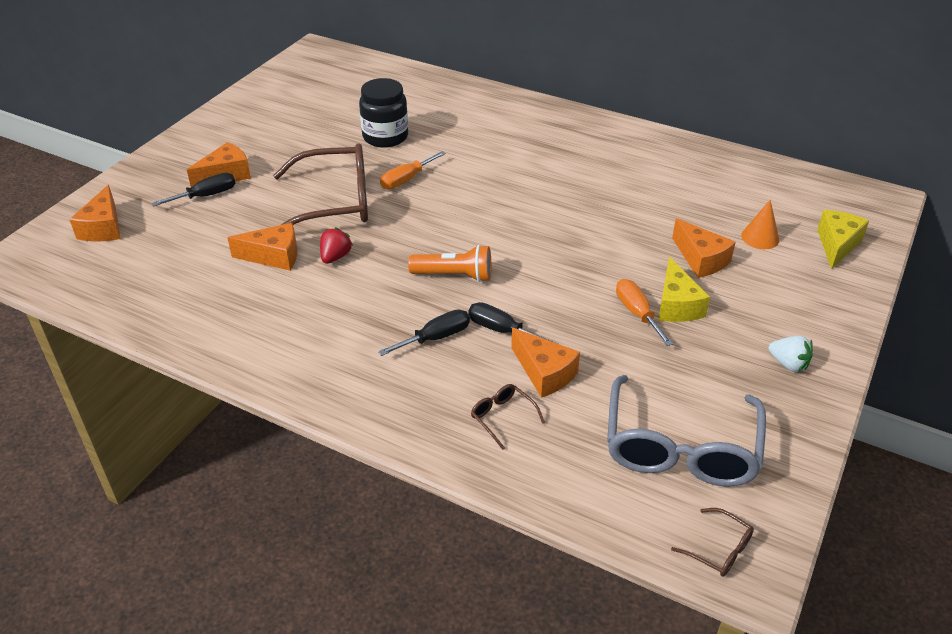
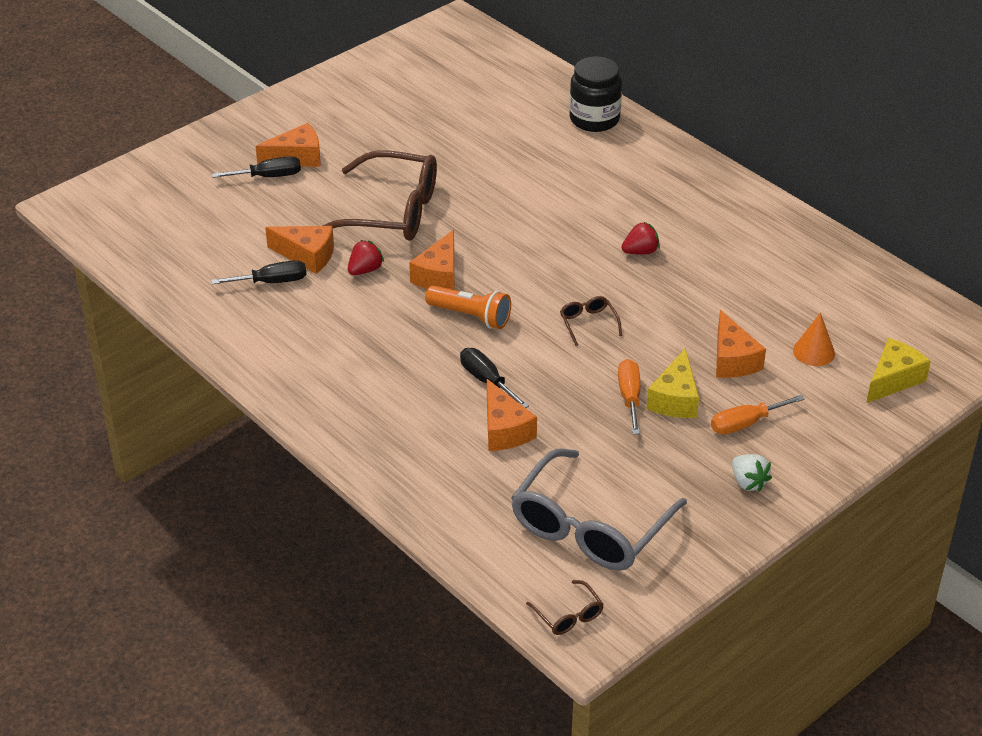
camera: 20 degrees right, 0 degrees up
orange cheese [69,185,121,241] -> orange cheese moved to [409,230,454,290]
black jar [359,78,408,148] -> black jar moved to [569,56,622,132]
black screwdriver [378,309,470,356] -> black screwdriver moved to [211,260,307,284]
orange screwdriver [380,151,446,190] -> orange screwdriver moved to [711,395,805,434]
brown glasses [471,384,545,450] -> brown glasses moved to [560,296,622,346]
none -> red strawberry [622,222,660,255]

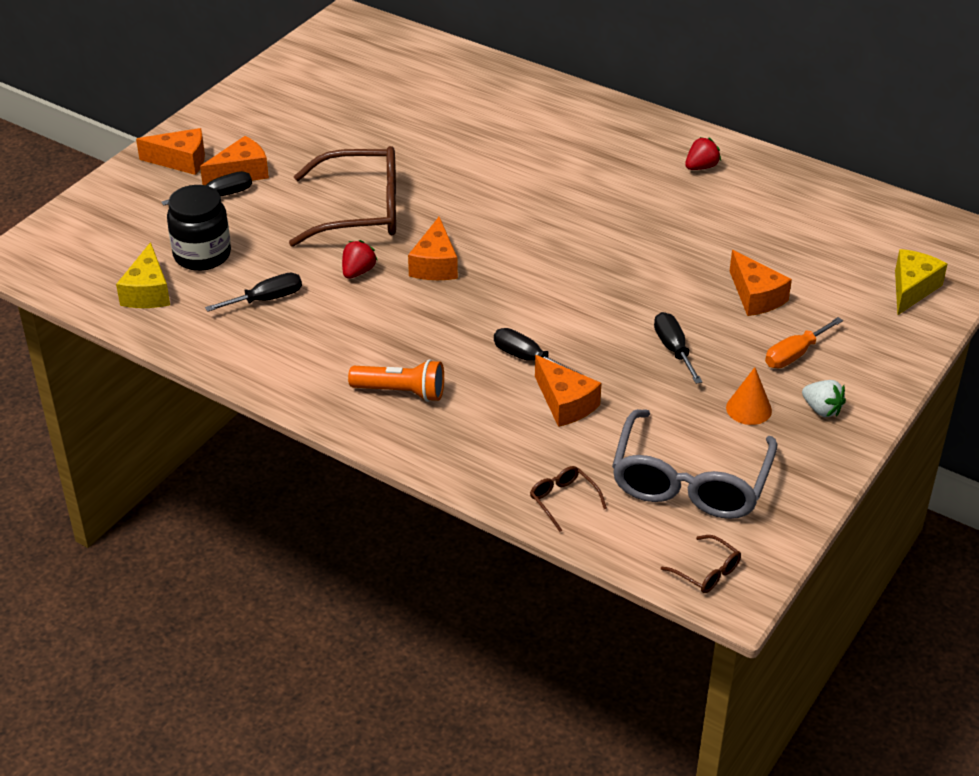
camera: 15 degrees left, 0 degrees up
orange cheese [265,226,334,274] -> orange cheese moved to [136,128,205,175]
orange flashlight [425,285,511,329] -> orange flashlight moved to [348,359,444,402]
brown glasses [560,296,622,346] -> brown glasses moved to [530,466,607,532]
black jar [569,56,622,132] -> black jar moved to [167,185,231,271]
orange screwdriver [618,359,641,434] -> black screwdriver [654,312,703,384]
red strawberry [622,222,660,255] -> red strawberry moved to [685,137,721,170]
yellow cheese [647,348,699,418] -> yellow cheese moved to [116,242,170,308]
orange cone [793,313,835,366] -> orange cone moved to [726,367,772,425]

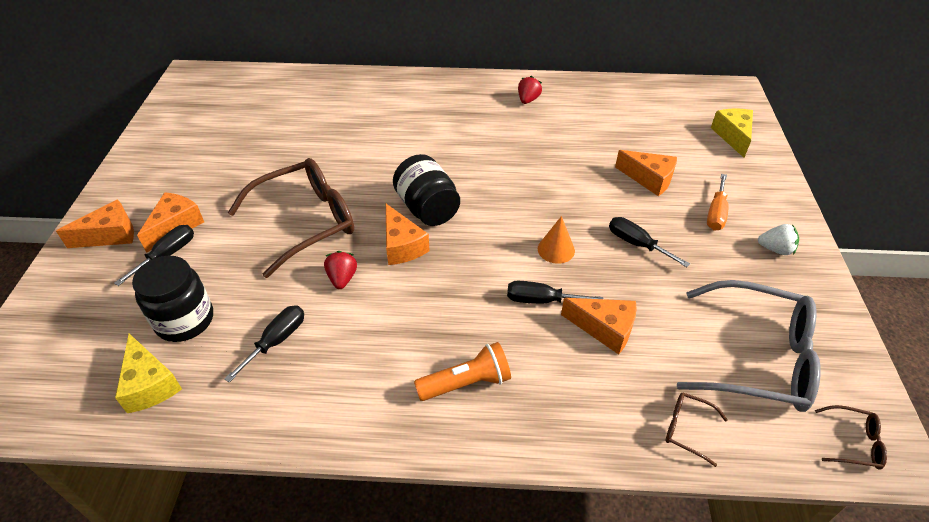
camera: 30 degrees left, 5 degrees up
grey glasses [612,409,778,519] -> grey glasses turned 60 degrees counterclockwise [677,280,821,412]
orange cone [726,367,772,425] -> orange cone moved to [538,216,575,264]
none -> black jar [393,154,460,226]

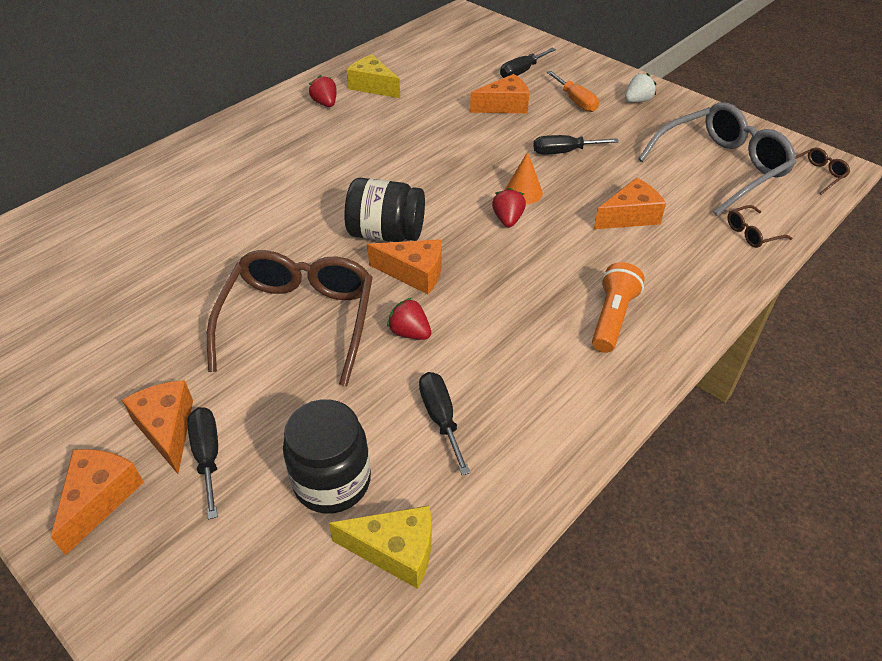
camera: 50 degrees left, 0 degrees up
black screwdriver [507,281,603,304] -> black screwdriver moved to [500,48,556,78]
yellow cheese [711,109,753,158] -> yellow cheese moved to [347,55,400,98]
none -> red strawberry [492,188,526,227]

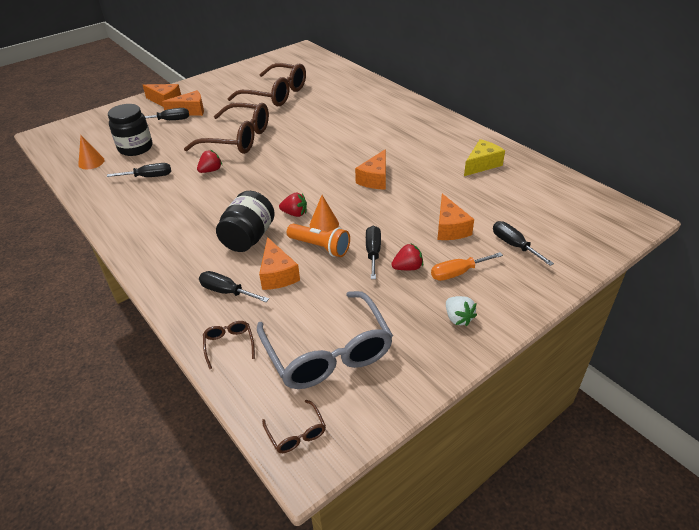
camera: 100 degrees right, 5 degrees down
red strawberry [309,75,337,107] -> red strawberry moved to [391,243,423,270]
yellow cheese [329,505,432,589] -> orange cone [78,135,105,169]
black jar [344,178,425,242] -> black jar moved to [216,191,275,252]
orange cheese [367,239,441,294] -> orange cheese moved to [355,149,386,190]
orange flashlight [592,262,645,353] -> orange flashlight moved to [287,224,350,257]
none -> black screwdriver [199,271,269,302]
none -> brown glasses [227,63,306,106]

